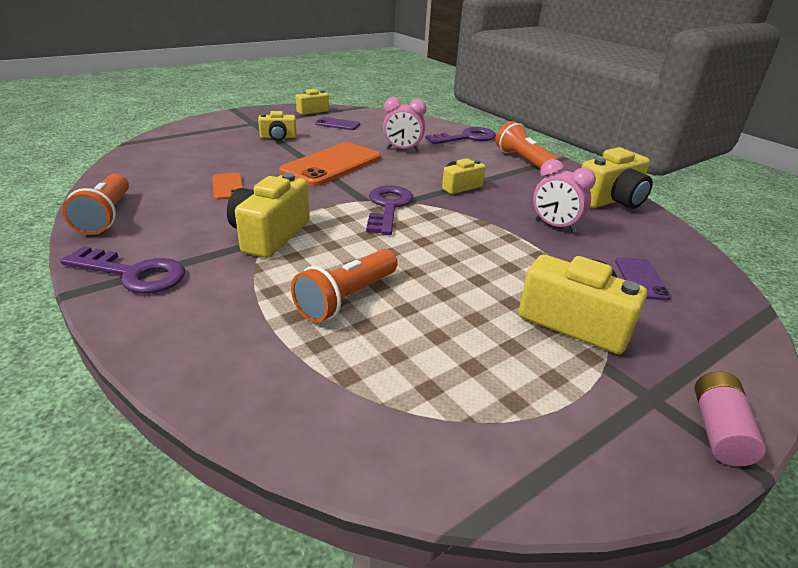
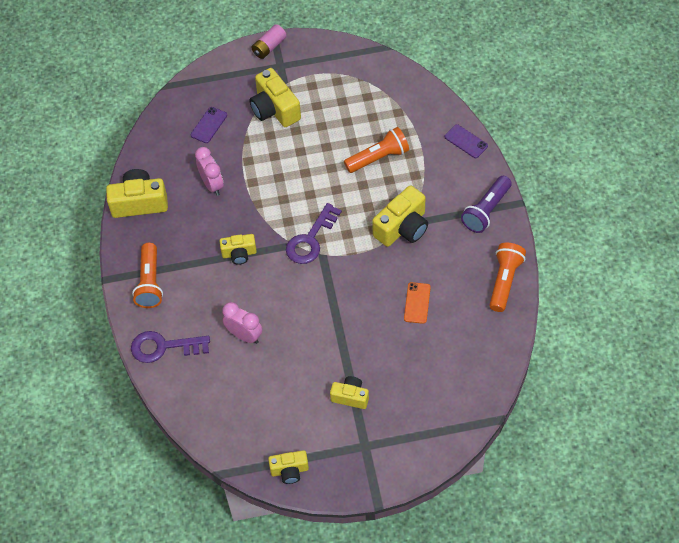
camera: 150 degrees left, 25 degrees up
purple key [60,246,185,294] -> purple flashlight [461,176,512,233]
orange phone [279,142,381,186] -> none
purple phone [315,117,360,130] -> purple phone moved to [445,124,488,158]

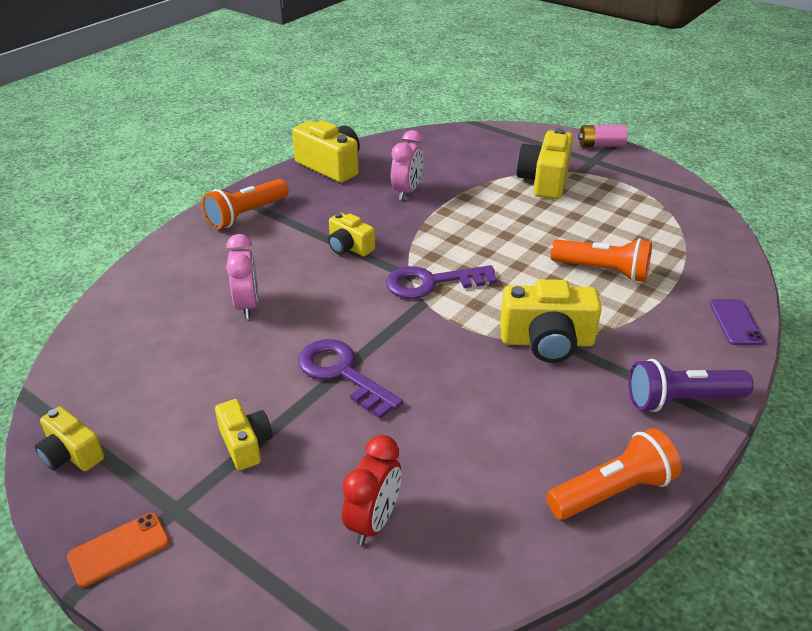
camera: 45 degrees right, 20 degrees down
purple key [131,331,210,363] -> purple key moved to [298,339,403,419]
purple phone [191,107,227,143] -> none
orange phone [404,282,431,324] -> orange phone moved to [67,512,169,587]
none -> red clock [342,435,401,545]

